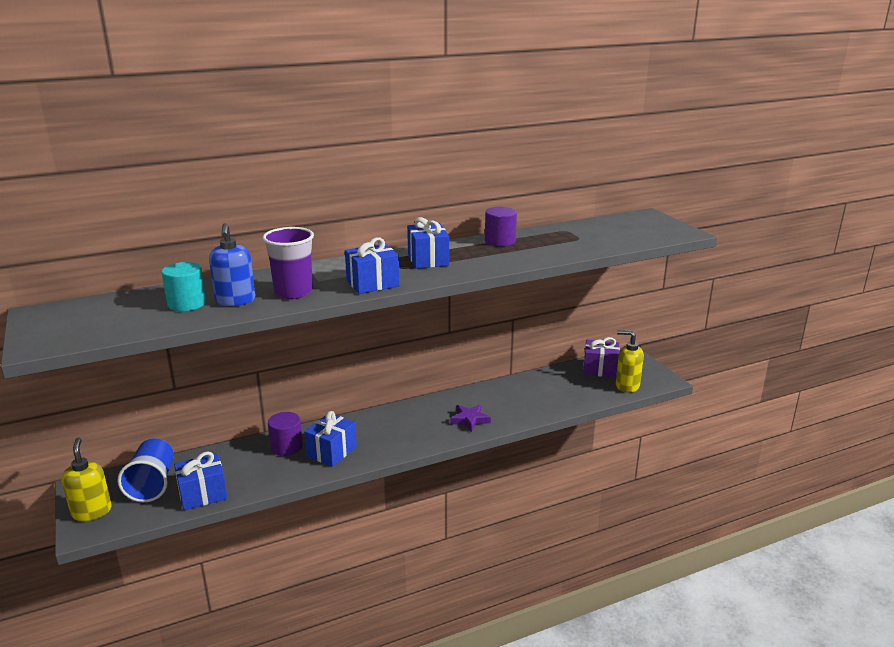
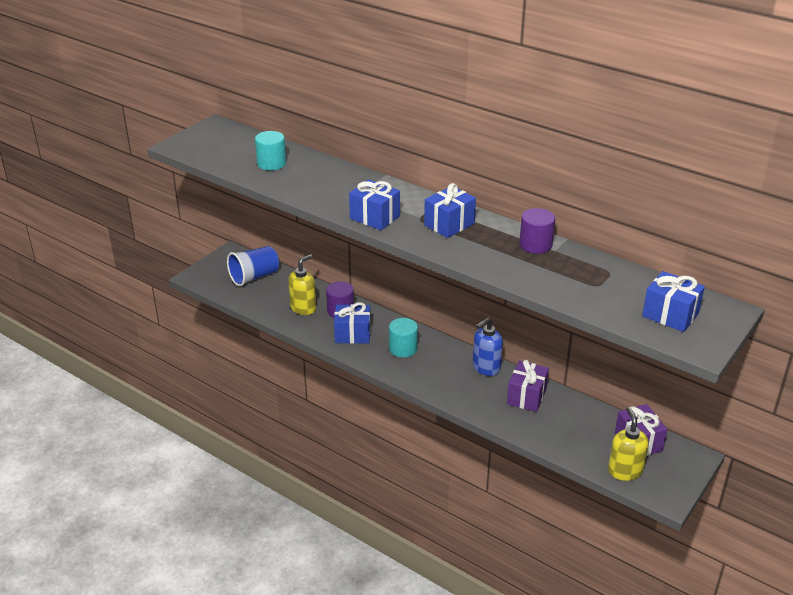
camera: 60 degrees right, 10 degrees up
yellow soap dispenser [62,438,112,521] -> yellow soap dispenser moved to [288,254,316,315]
blue gift [174,451,228,510] -> blue gift moved to [642,271,705,332]
blue soap dispenser [209,223,255,306] -> blue soap dispenser moved to [473,317,503,376]
purple cup [262,227,314,299] -> none
purple star [450,405,491,432] -> none
none -> turquoise cylinder [389,318,418,357]
none -> purple gift [507,360,549,412]

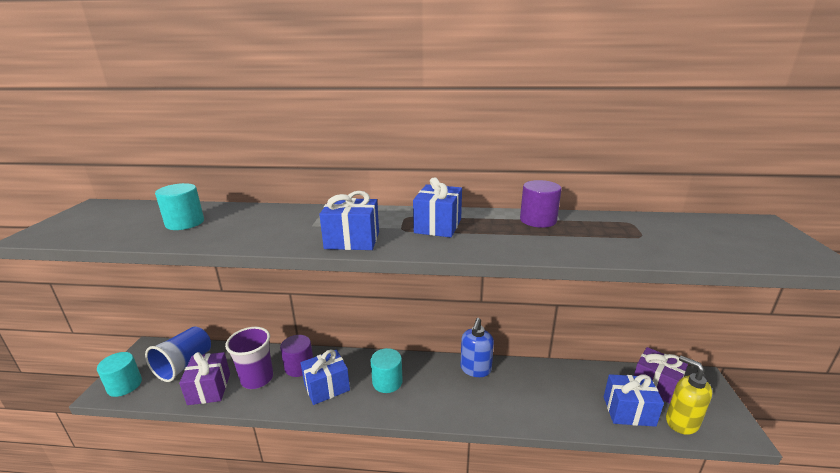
camera: 30 degrees left, 10 degrees down
yellow soap dispenser [288,254,316,315] -> purple cup [225,327,273,389]
purple gift [507,360,549,412] -> purple gift moved to [179,352,230,405]
blue gift [642,271,705,332] -> blue gift moved to [604,374,664,427]
none -> turquoise cylinder [97,352,142,397]

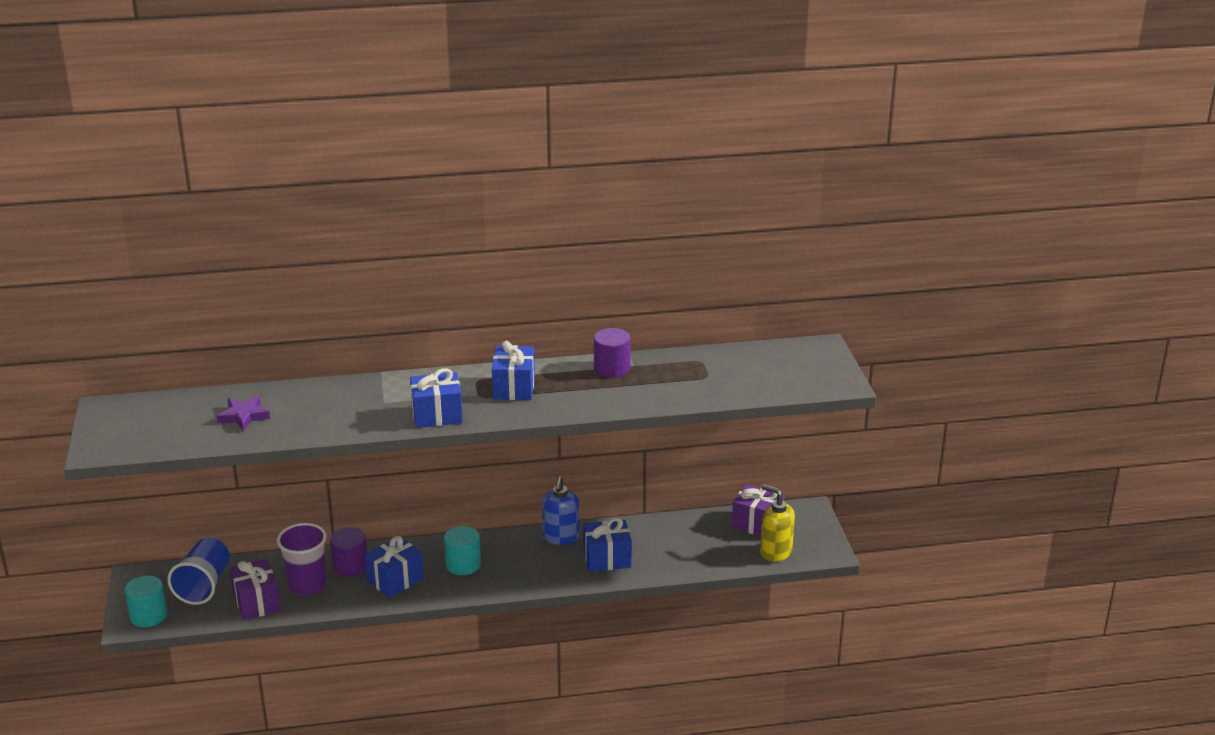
camera: 15 degrees left, 5 degrees up
turquoise cylinder [155,183,204,230] -> purple star [217,396,270,431]
blue gift [604,374,664,427] -> blue gift moved to [583,517,632,572]

